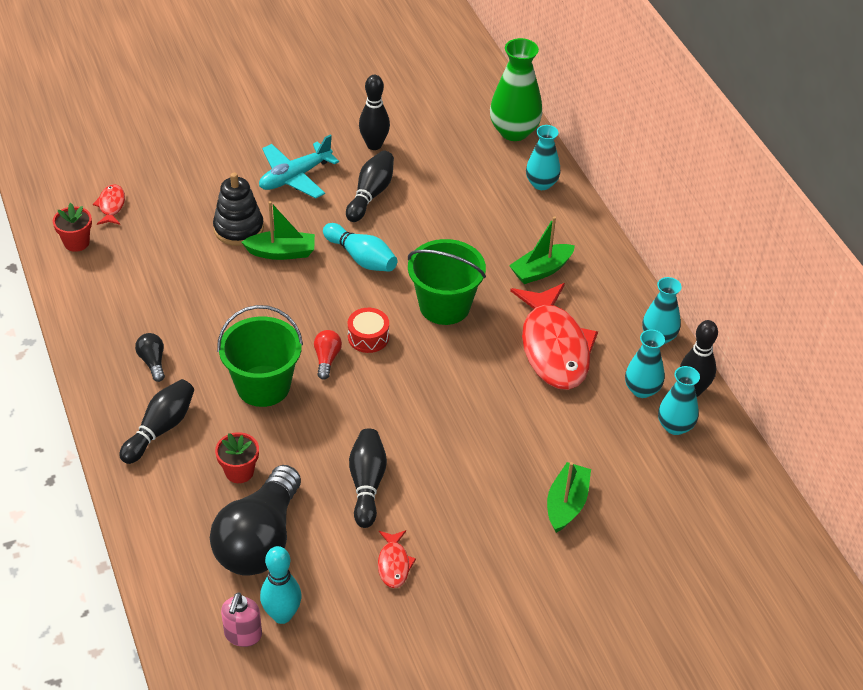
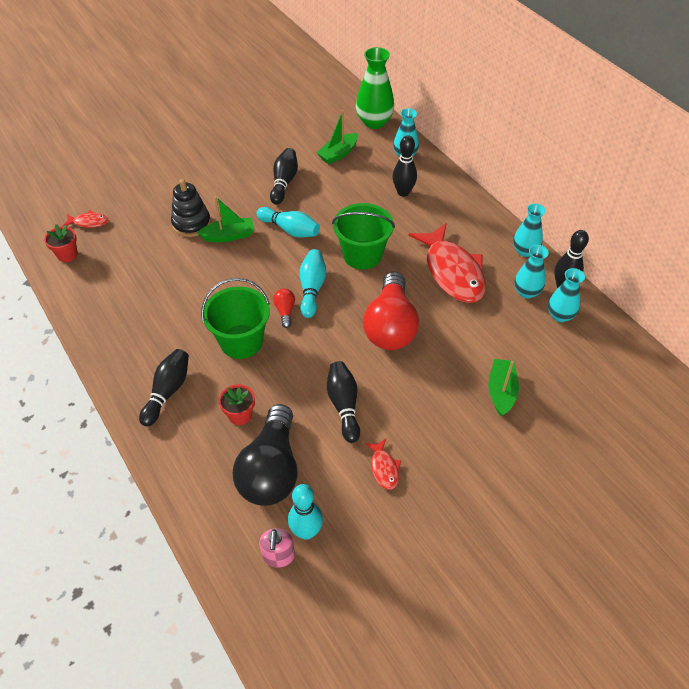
camera: 10 degrees left, 5 degrees up
red fish [93,184,125,225] -> red fish turned 105 degrees clockwise [63,211,108,228]
black light bulb [135,333,165,382] -> none
turquoise plane [259,135,339,199] -> none
red drum [348,308,389,353] -> turquoise bowling pin [299,249,326,318]
black bowling pin [359,75,390,150] -> black bowling pin moved to [393,135,417,197]
green boat [509,216,575,284] -> green boat moved to [316,110,358,164]
none -> red light bulb [363,272,419,350]

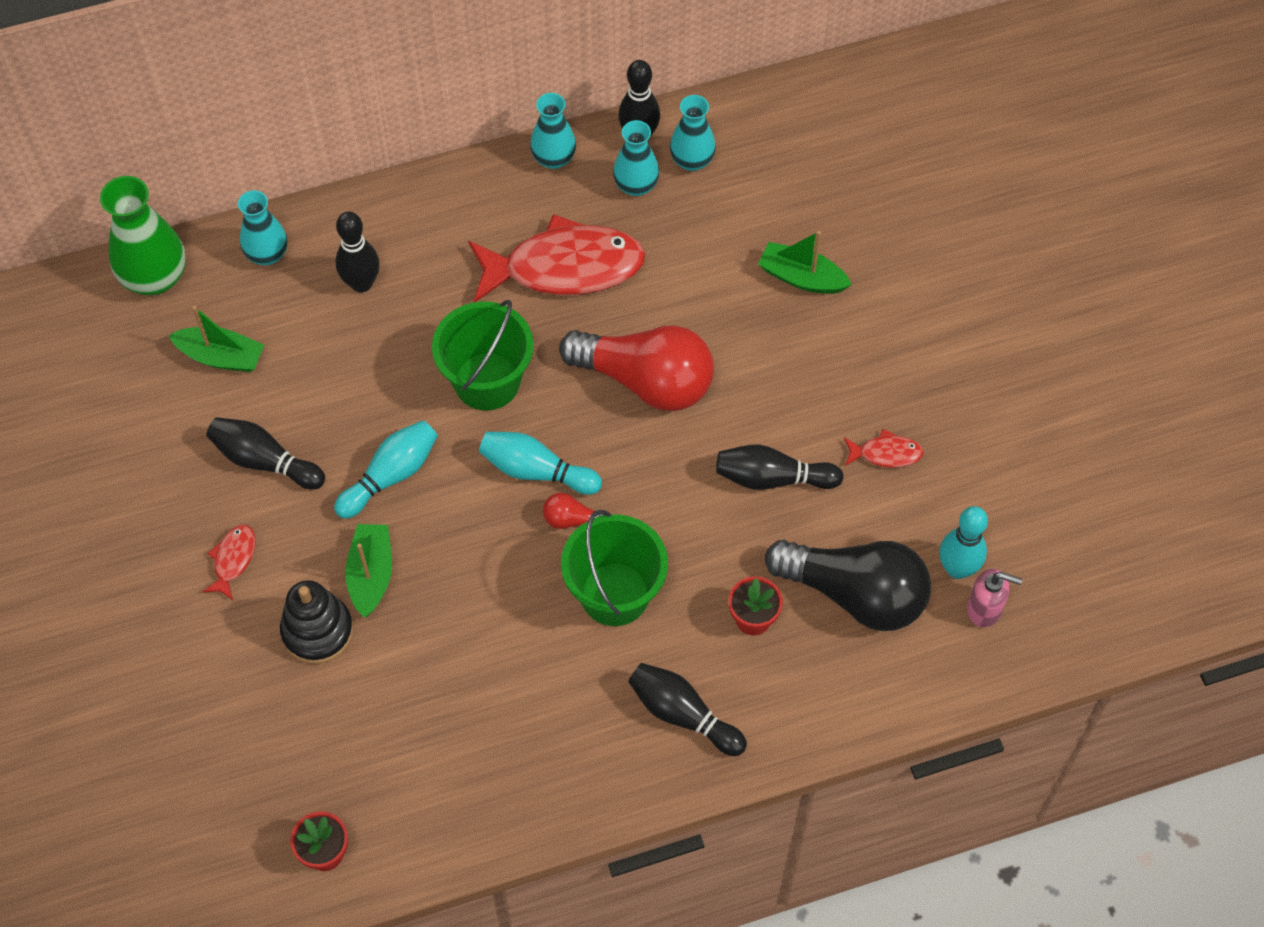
camera: 75 degrees left, 10 degrees up
red fish [63,211,108,228] -> red fish moved to [202,525,256,600]
green boat [316,110,358,164] -> green boat turned 45 degrees counterclockwise [169,306,264,372]

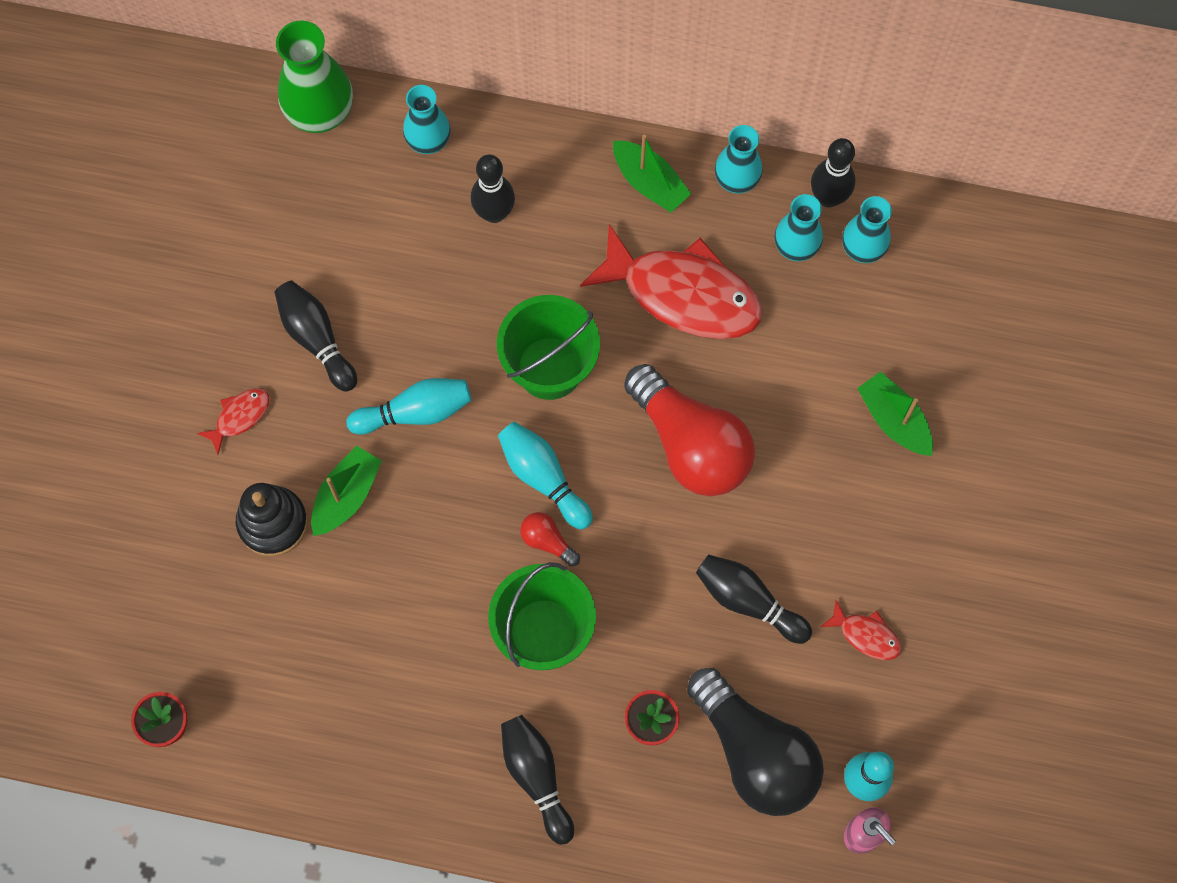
camera: 30 degrees right, 10 degrees up
green boat [169,306,264,372] -> green boat moved to [613,135,691,212]

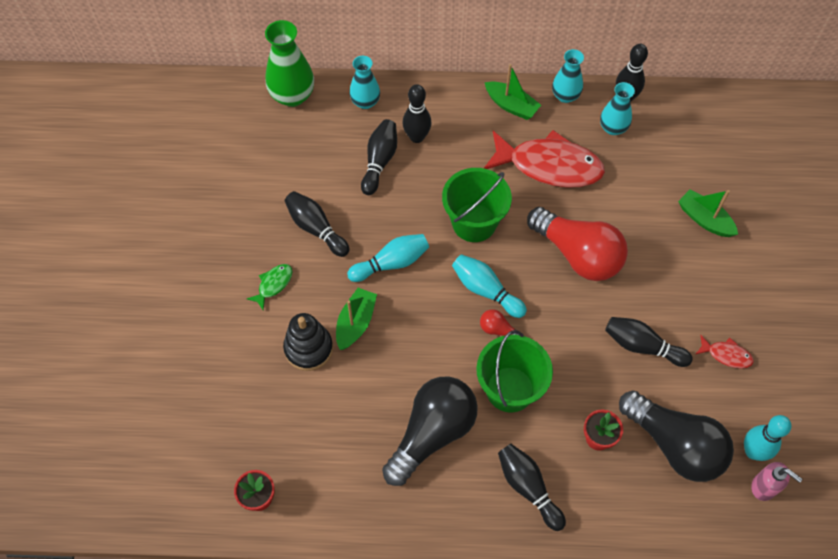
camera: 10 degrees left, 10 degrees down
red fish [197,388,270,455] -> green fish [247,264,293,310]
turquoise vase [842,196,892,263] -> none
none -> black bowling pin [361,119,397,195]
none -> black light bulb [382,377,478,486]

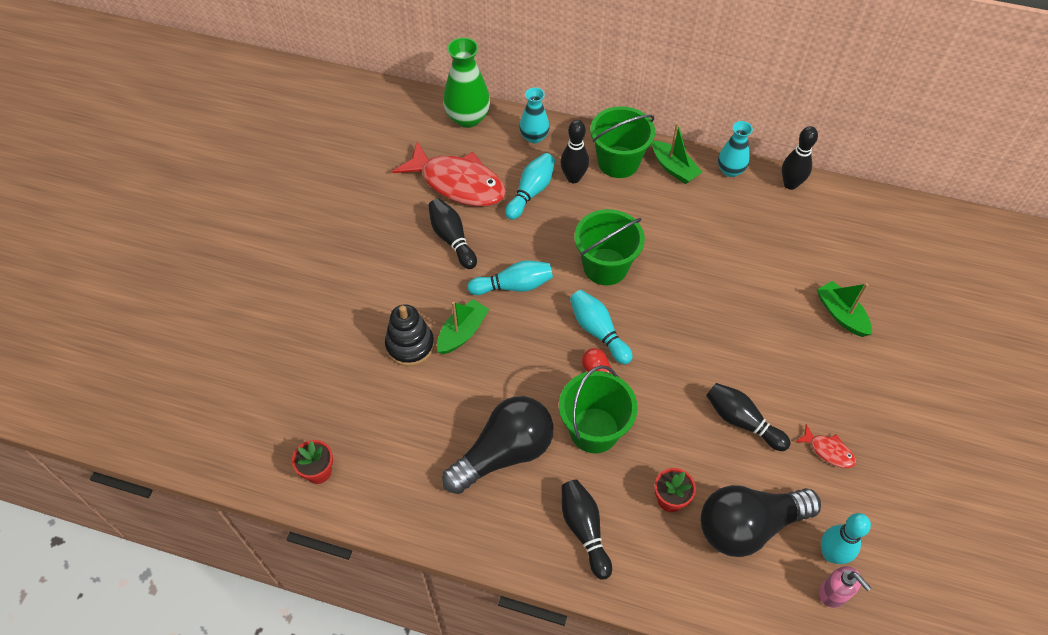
camera: 15 degrees right, 5 degrees down
green fish [247,264,293,310] -> none
black bowling pin [361,119,397,195] -> turquoise bowling pin [505,153,555,220]
red fish [484,130,605,188] -> red fish moved to [392,142,506,206]
red light bulb [527,207,628,281] -> none
turquoise vase [600,82,635,135] -> none
black light bulb [619,391,734,482] -> black light bulb turned 105 degrees clockwise [700,485,821,557]
none -> green bucket [590,106,655,178]

